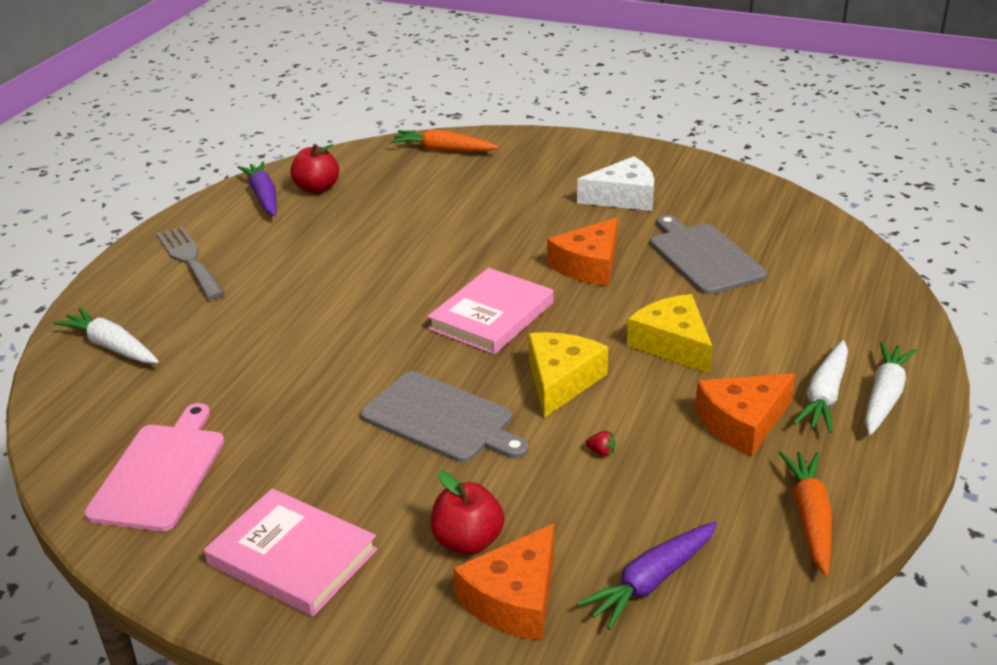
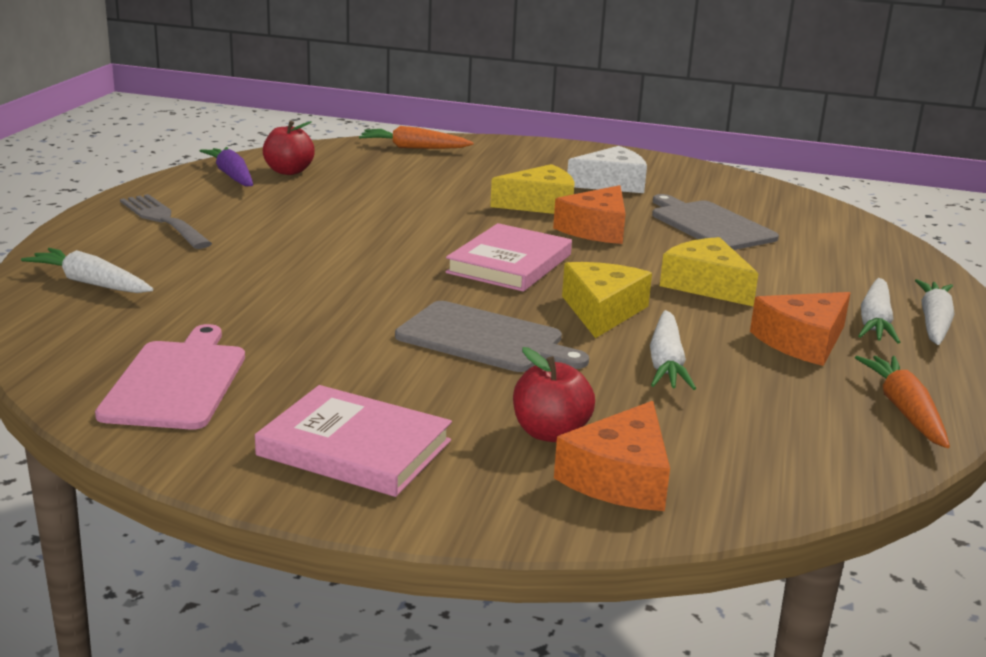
camera: 10 degrees left, 10 degrees down
purple carrot [577,522,717,630] -> none
red strawberry [586,430,615,456] -> white carrot [650,310,696,390]
none -> yellow cheese [490,164,575,214]

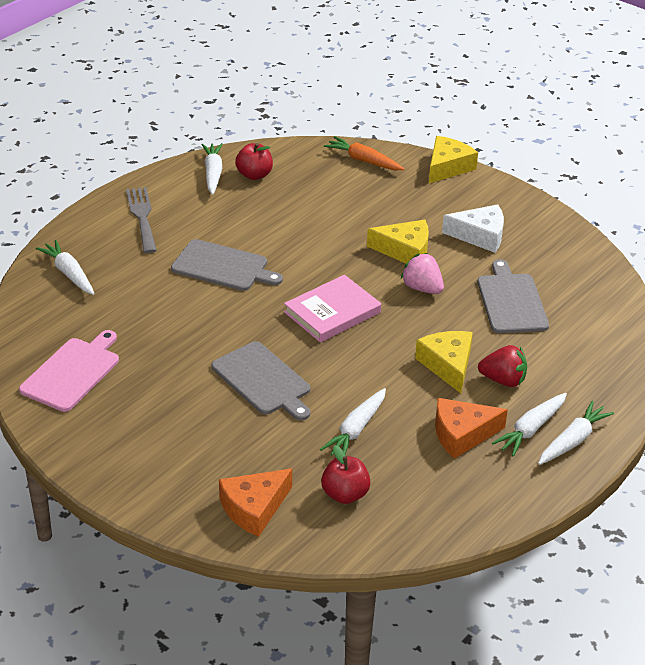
camera: 25 degrees right, 15 degrees up
purple carrot [200,147,253,186] -> white carrot [201,143,223,195]
pink book [255,385,452,497] -> none
red apple [513,347,595,442] -> red apple moved to [321,445,371,504]
orange cheese [553,185,626,244] -> pink strawberry [401,253,444,294]
yellow cheese [562,262,652,338] -> yellow cheese moved to [429,136,478,183]
orange carrot [855,356,950,448] -> none
none -> grey cutting board [171,239,283,291]
none -> red strawberry [478,345,527,387]

